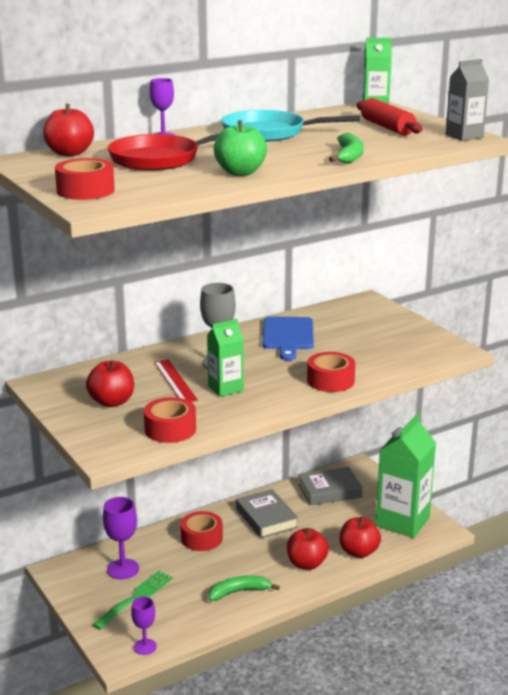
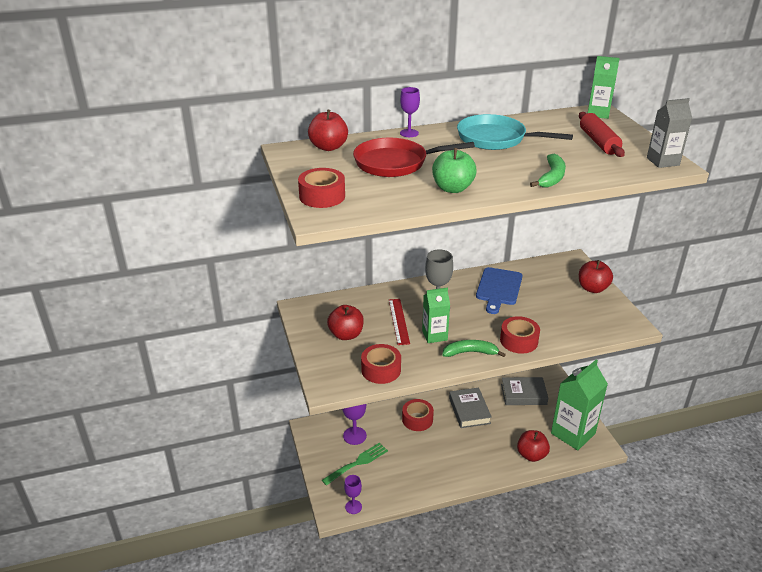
camera: 15 degrees right, 10 degrees up
green banana [208,575,280,601] -> green banana moved to [442,340,506,357]
red apple [287,528,329,570] -> red apple moved to [579,260,613,293]

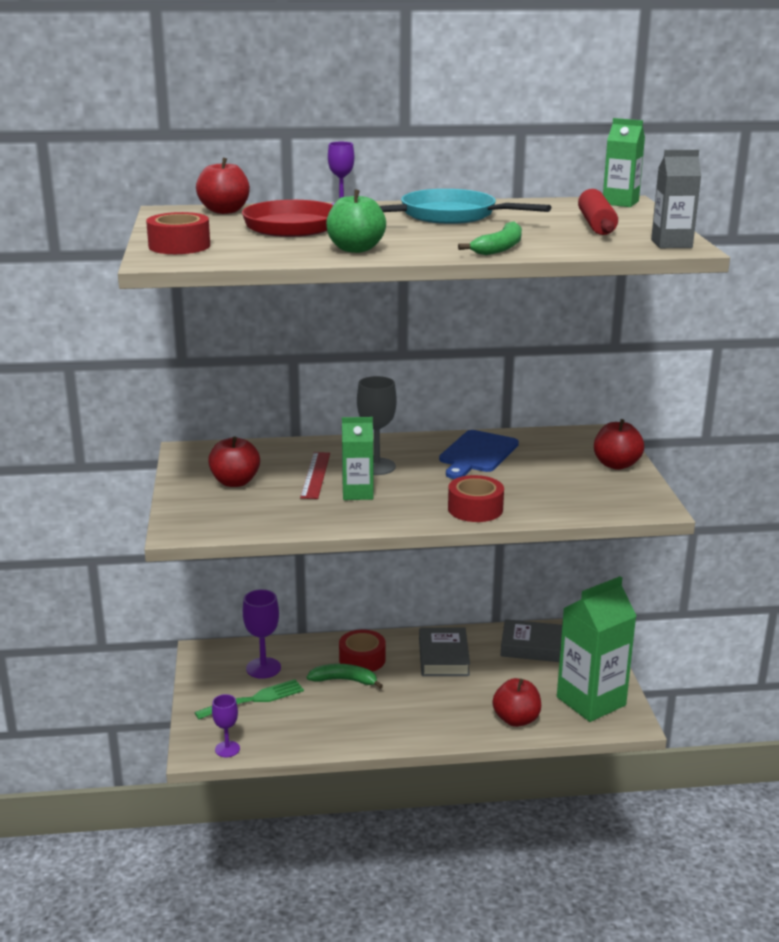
camera: 10 degrees right, 10 degrees down
red tape [361,344,401,384] -> none
green banana [442,340,506,357] -> green banana moved to [307,664,383,689]

